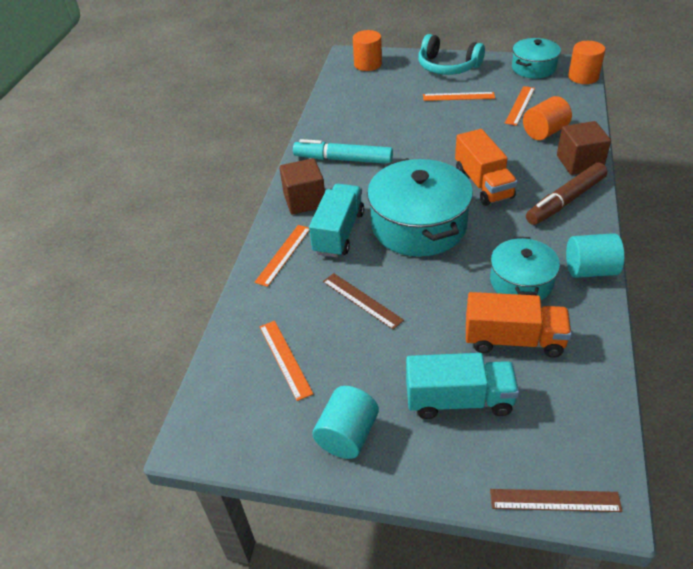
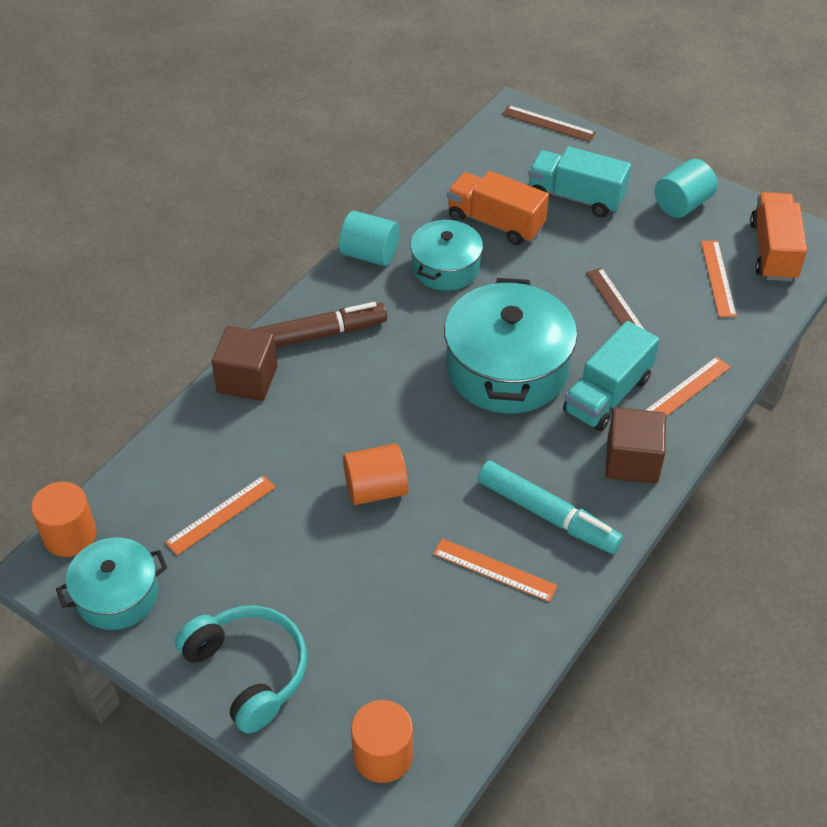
camera: 160 degrees left, 5 degrees up
orange ruler [423,92,495,101] -> orange ruler moved to [433,538,558,602]
orange truck [455,129,518,206] -> orange truck moved to [750,192,807,281]
orange cylinder [523,96,572,140] -> orange cylinder moved to [343,444,408,505]

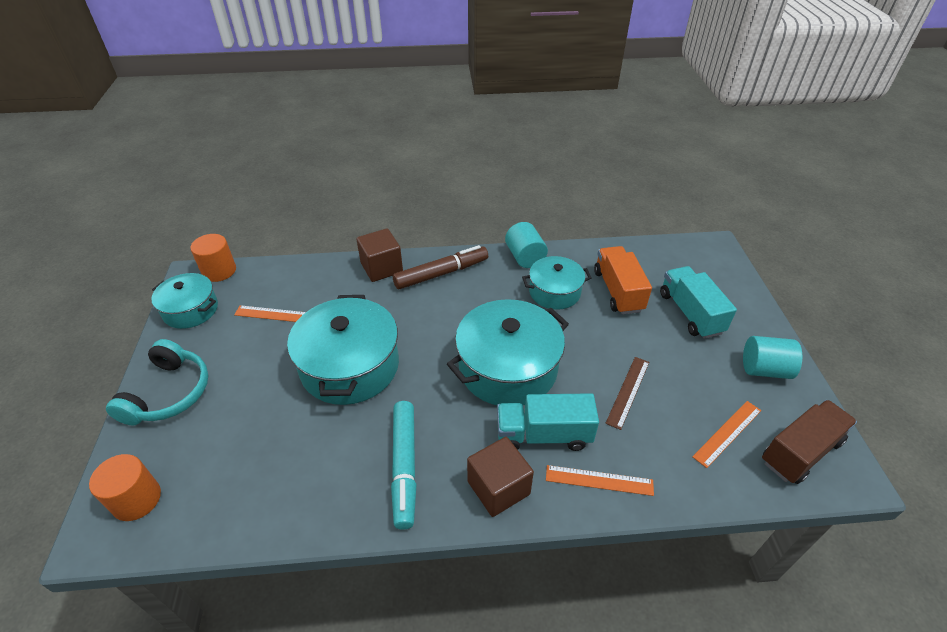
camera: 50 degrees right, 5 degrees down
brown marker [250,302,387,348] -> brown marker turned 60 degrees counterclockwise [393,245,488,289]
orange cylinder [343,444,408,505] -> turquoise pot [287,295,399,405]
orange ruler [433,538,558,602] -> none
brown ruler [502,105,596,142] -> none
orange truck [750,192,807,281] -> brown truck [762,400,857,484]

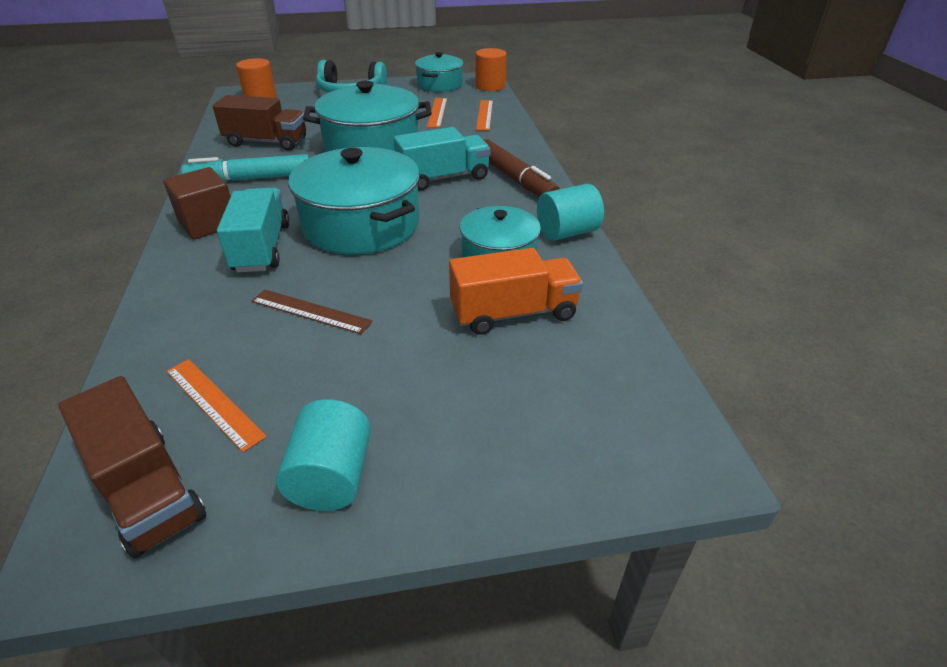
camera: 85 degrees right, 5 degrees down
brown cube [356,228,403,282] -> none
orange ruler [546,465,654,496] -> orange ruler moved to [476,100,493,131]
turquoise truck [660,266,737,339] -> turquoise truck moved to [394,127,491,191]
none -> brown truck [212,95,306,151]

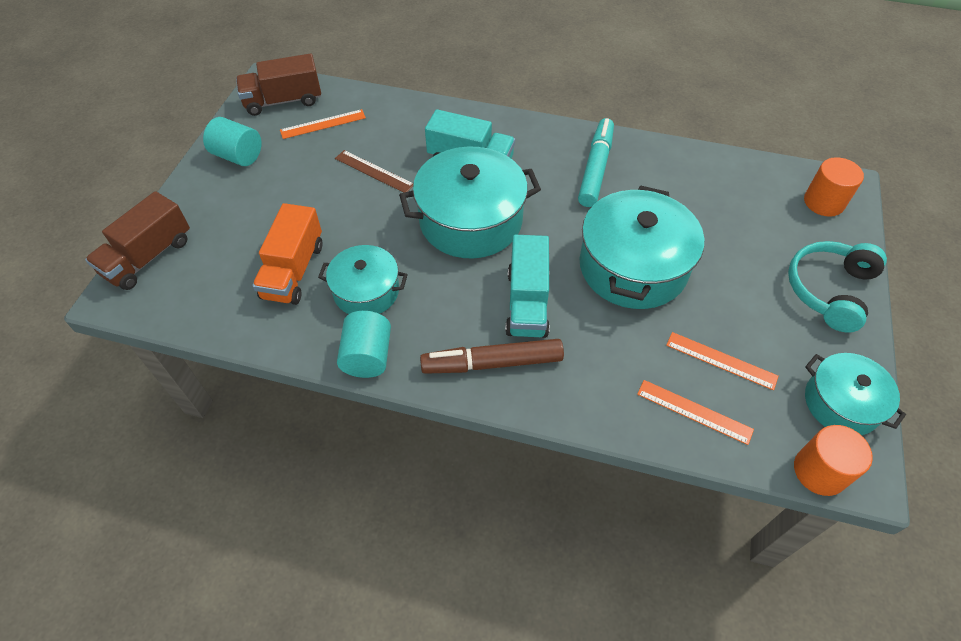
camera: 115 degrees right, 15 degrees up
brown cube [163,167,231,240] -> none
brown truck [212,95,306,151] -> brown truck moved to [85,191,190,290]
brown ruler [251,289,372,334] -> brown ruler turned 75 degrees clockwise [335,150,414,193]

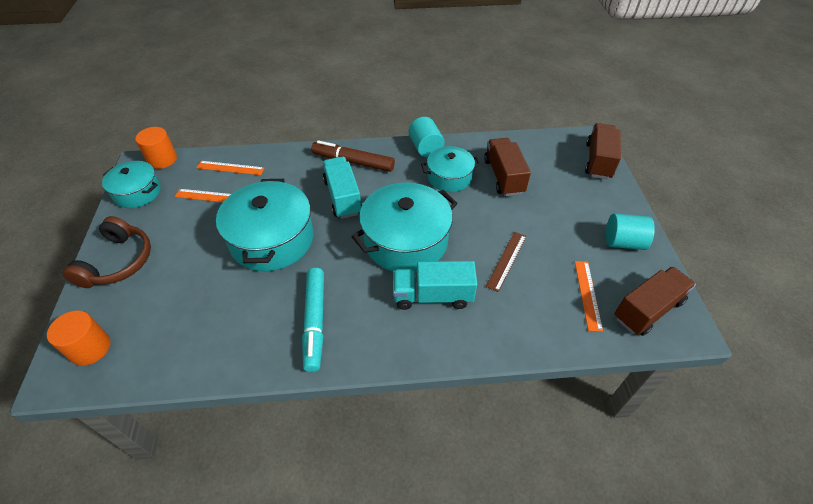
camera: 160 degrees right, 5 degrees down
orange truck [252,203,323,305] -> brown truck [484,138,531,196]
orange ruler [280,109,366,139] -> orange ruler turned 45 degrees counterclockwise [575,261,603,332]
brown ruler [335,150,414,193] -> brown ruler turned 75 degrees counterclockwise [486,232,526,292]
brown marker [420,339,564,374] -> brown marker turned 135 degrees counterclockwise [311,140,395,172]
turquoise headphones [788,241,887,332] -> brown headphones [63,216,151,288]

